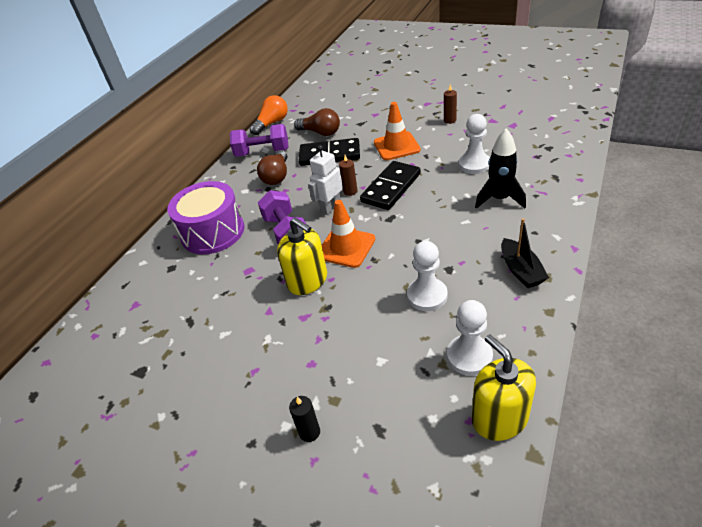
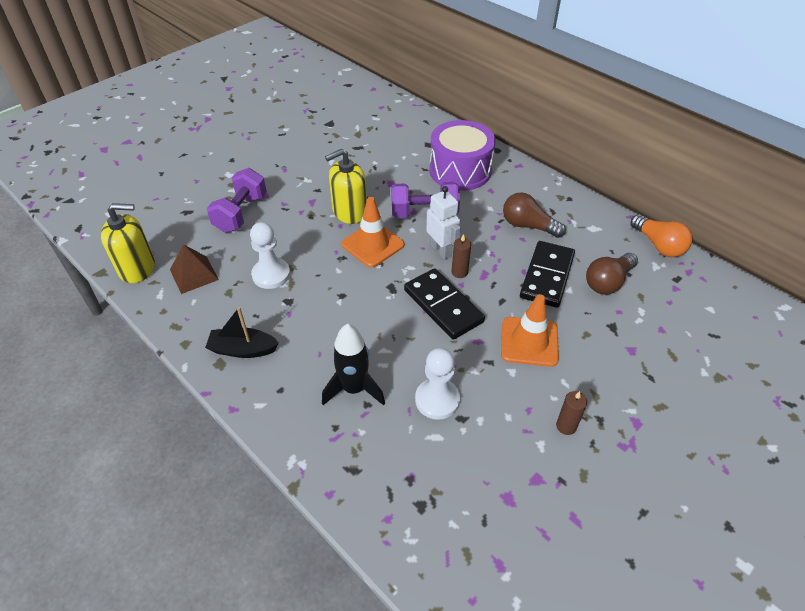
camera: 105 degrees right, 5 degrees up
purple dumbbell [230,124,289,157] -> purple dumbbell moved to [207,168,267,233]
black candle [289,396,320,442] -> none
white pawn [447,300,493,376] -> brown pyramid [170,244,219,294]

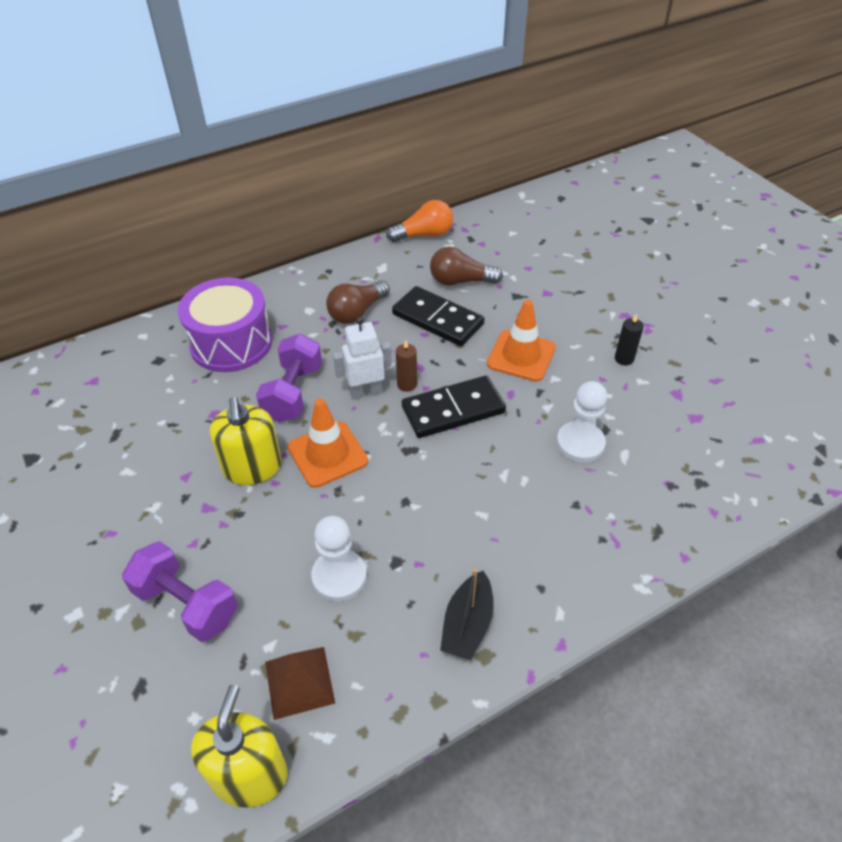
camera: 75 degrees left, 0 degrees up
black rocket [322,324,385,406] -> none
brown candle [556,391,587,435] -> black candle [615,314,644,365]
brown light bulb [586,253,638,295] -> brown light bulb turned 120 degrees clockwise [430,247,503,286]

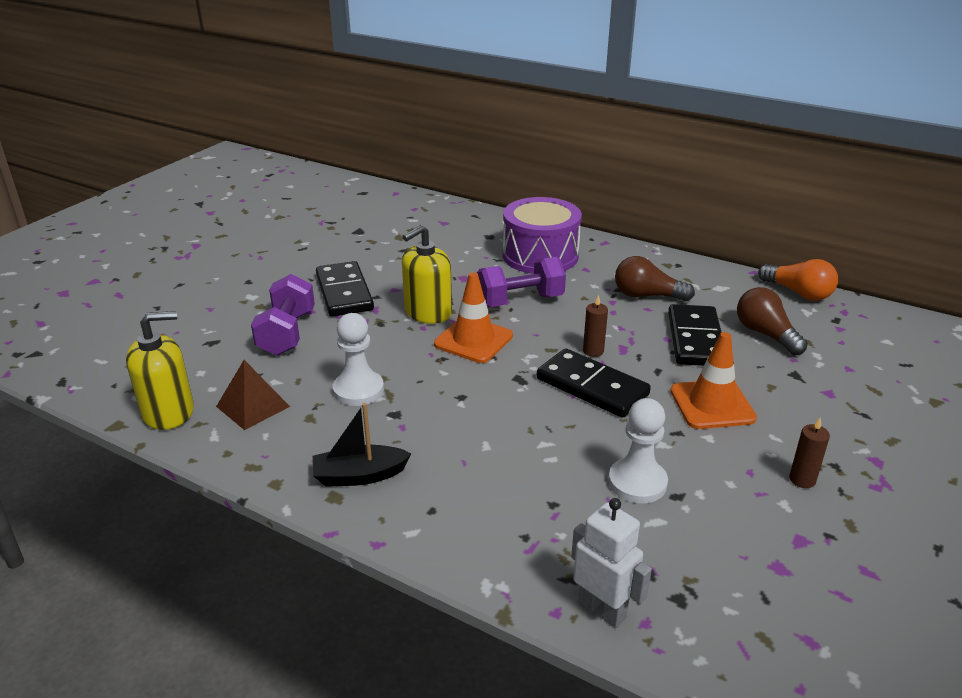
camera: 60 degrees right, 15 degrees down
white robot [333,317,392,399] -> white robot moved to [571,498,652,628]
black candle [615,314,644,365] -> brown candle [789,418,830,488]
none -> black domino [316,261,374,317]

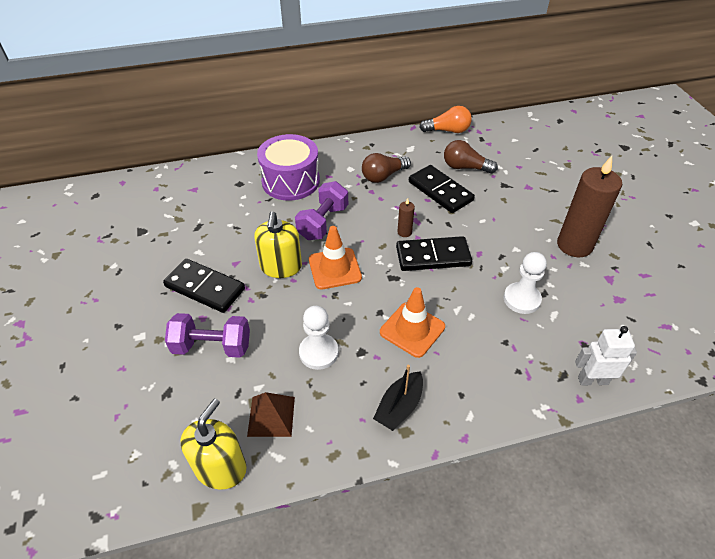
camera: 45 degrees left, 15 degrees up
purple dumbbell [251,274,315,356] -> purple dumbbell turned 45 degrees counterclockwise [165,313,250,358]
orange traffic cone [670,332,757,429] -> orange traffic cone moved to [380,287,445,358]
brown candle [789,418,830,488] -> brown candle [557,156,622,257], size x2.36

